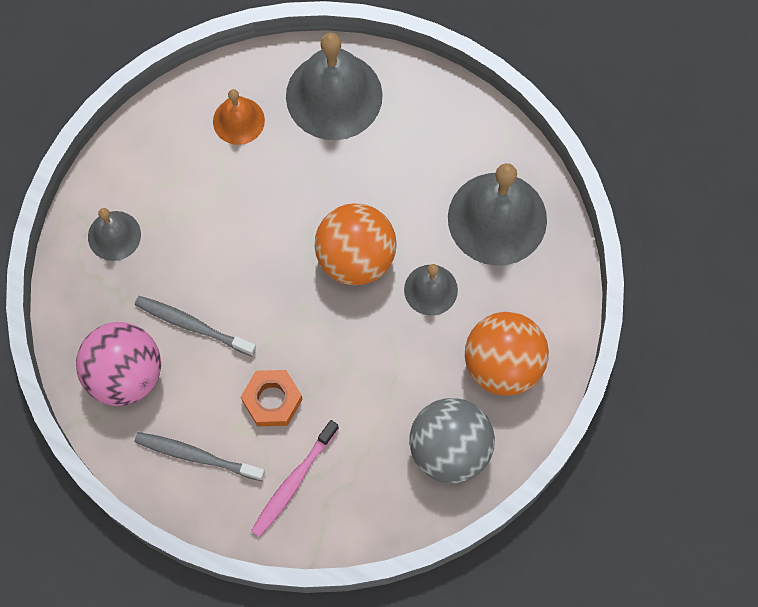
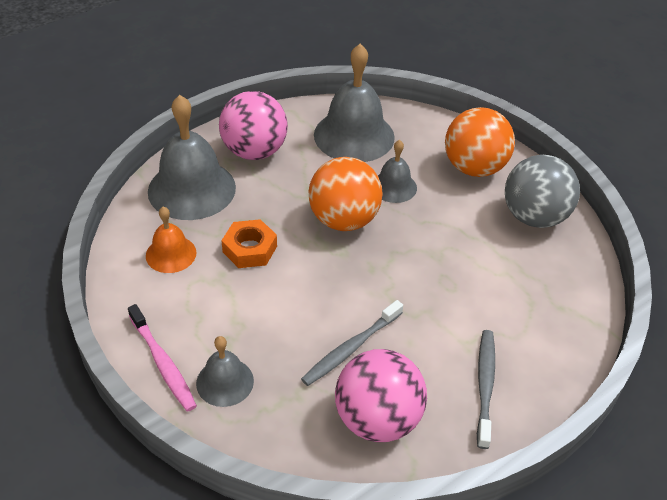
camera: 70 degrees left, 25 degrees down
grey toothbrush [135,432,265,481] -> grey toothbrush turned 150 degrees clockwise [477,330,495,449]
orange nut [241,370,303,426] -> orange nut moved to [221,219,277,268]
pink toothbrush [251,420,339,537] -> pink toothbrush moved to [128,304,197,412]
none -> pink ball [219,91,288,160]

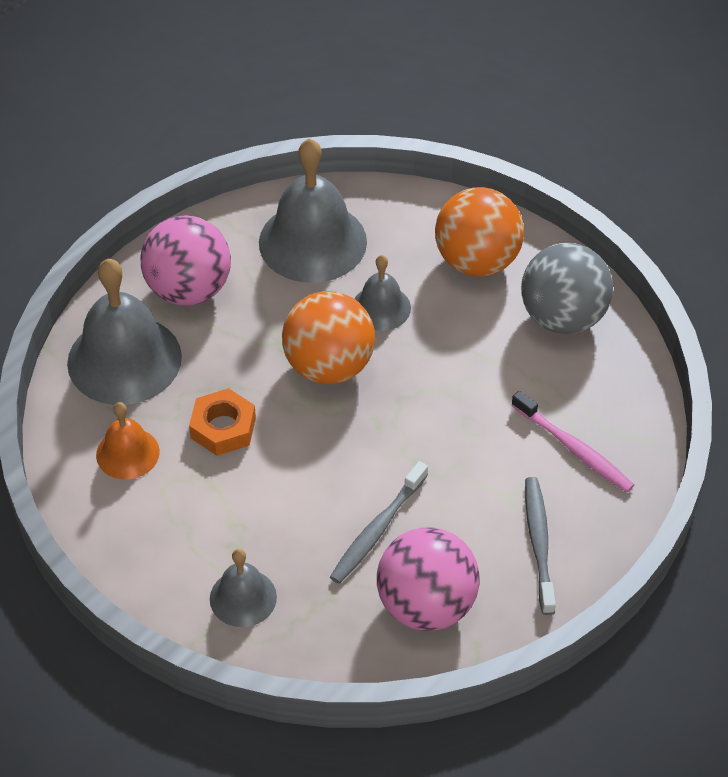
camera: 10 degrees left, 5 degrees up
pink toothbrush [128,304,197,412] -> pink toothbrush moved to [512,391,634,493]

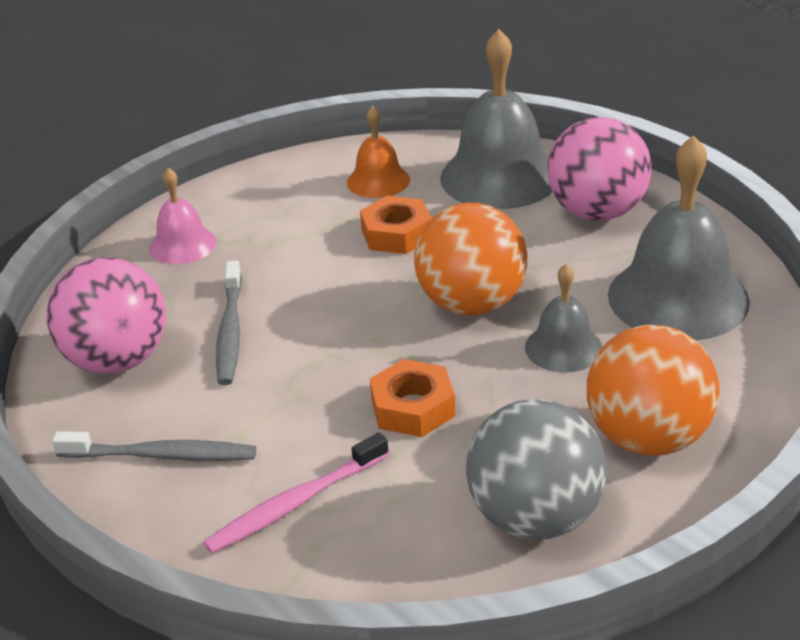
camera: 100 degrees right, 15 degrees down
grey bell [210,549,277,627] -> pink bell [149,168,217,264]
grey toothbrush [330,461,428,584] -> grey toothbrush turned 135 degrees counterclockwise [216,261,242,385]
none -> orange nut [370,359,455,437]

